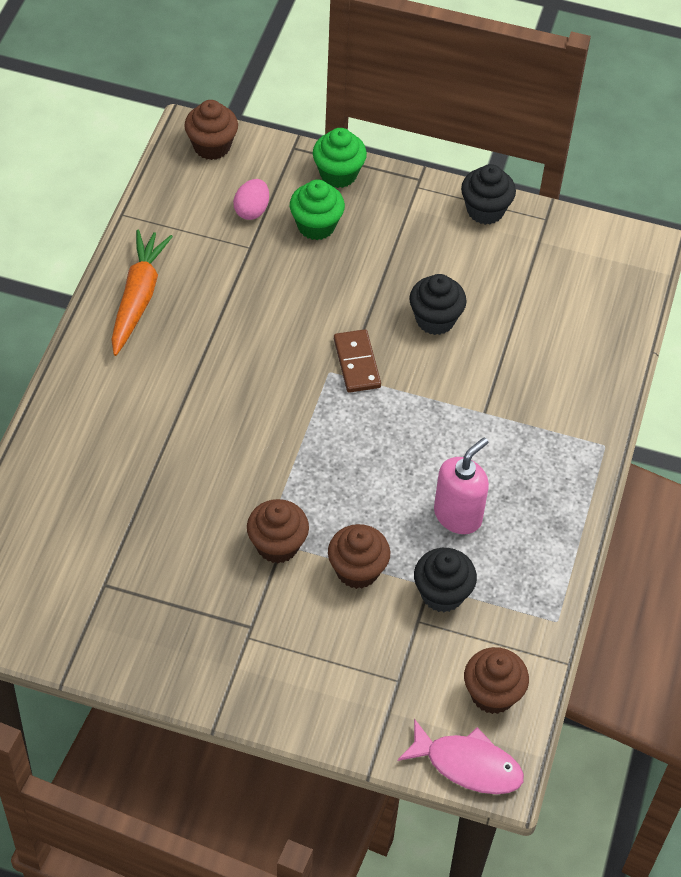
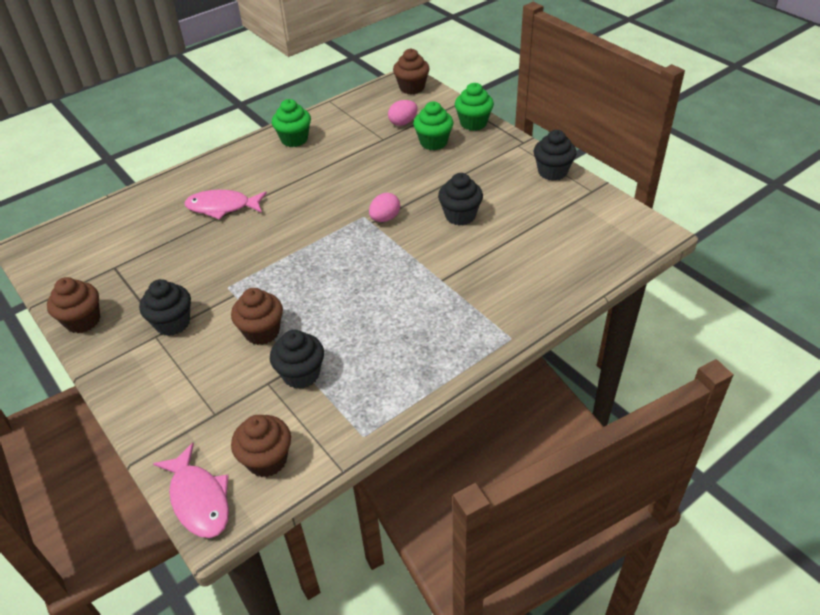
camera: 40 degrees right, 10 degrees down
orange carrot [111,230,173,356] -> green cupcake [272,99,311,147]
brown cupcake [247,499,309,563] -> brown cupcake moved to [47,277,100,333]
brown domino [334,329,381,393] -> pink egg [369,193,400,222]
pink soap dispenser [434,437,489,534] -> none
none -> black cupcake [139,279,191,336]
none -> pink fish [184,190,267,220]

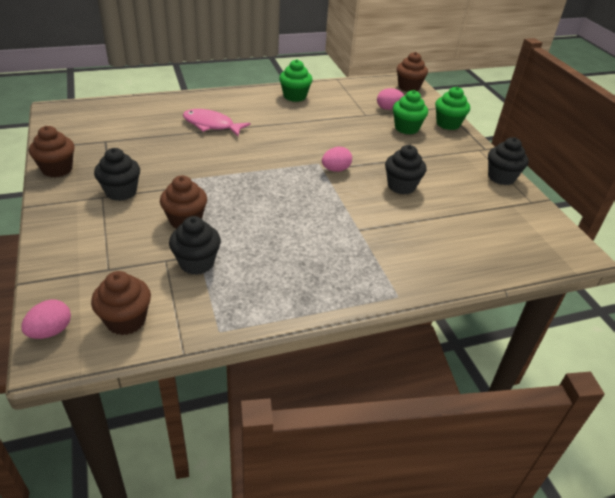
camera: 15 degrees right, 5 degrees down
pink fish [153,443,229,538] -> pink egg [21,300,71,339]

